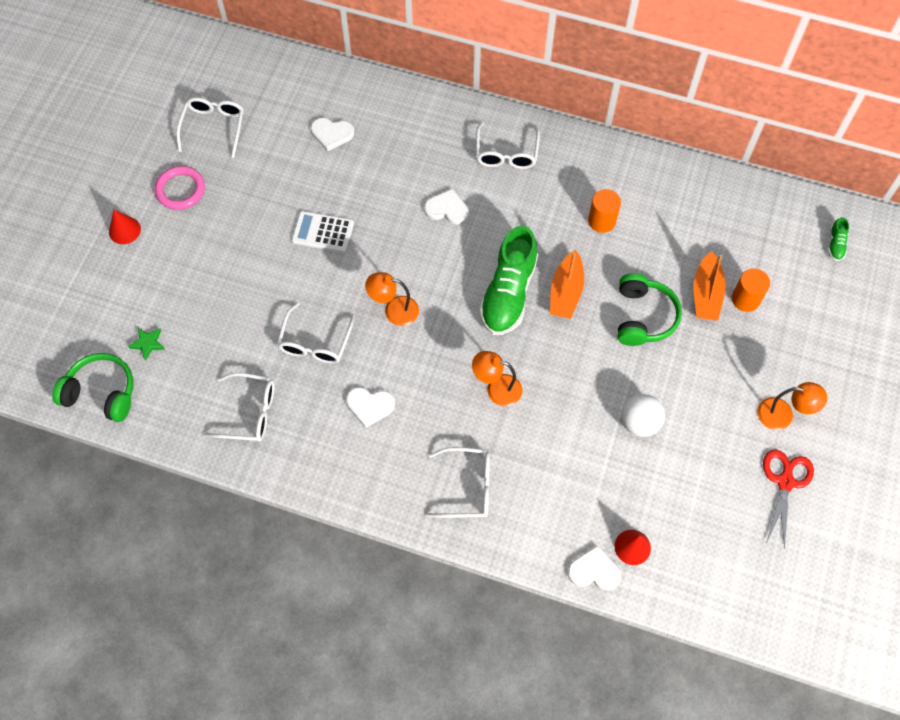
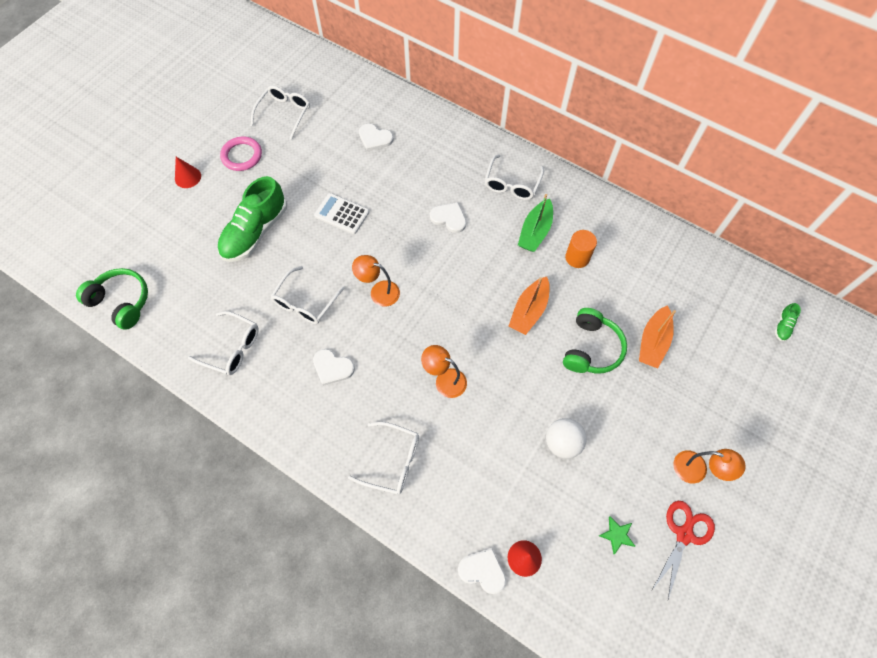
camera: 15 degrees right, 0 degrees up
green star [128,328,165,361] -> green star moved to [599,516,635,554]
green shoe [479,226,538,335] -> green shoe moved to [218,176,287,262]
orange cylinder [732,269,770,312] -> none
none -> green boat [518,194,553,252]

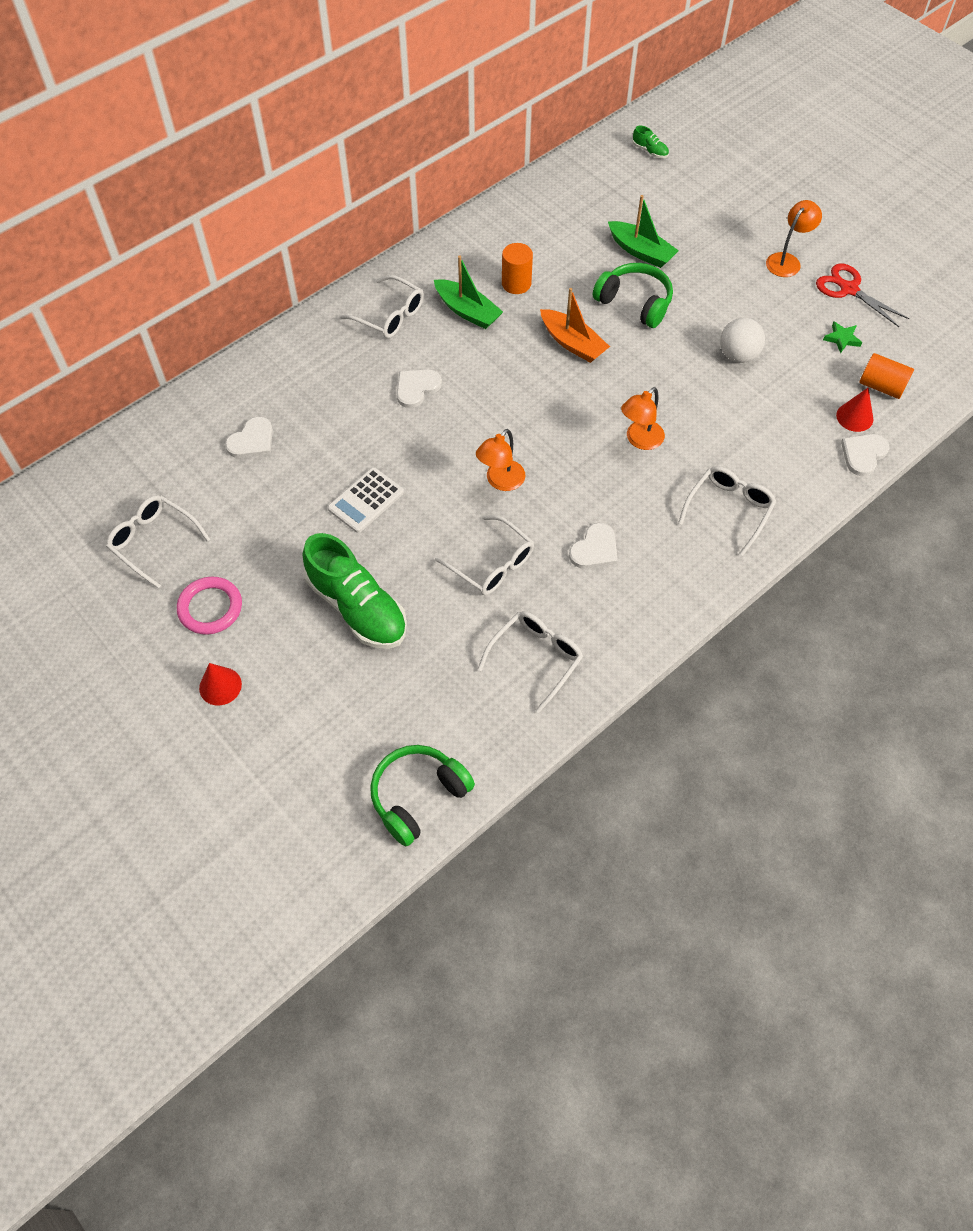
camera: 75 degrees left, 5 degrees down
orange boat [639,305,676,369] -> green boat [608,195,679,268]
none -> orange cylinder [859,353,914,399]

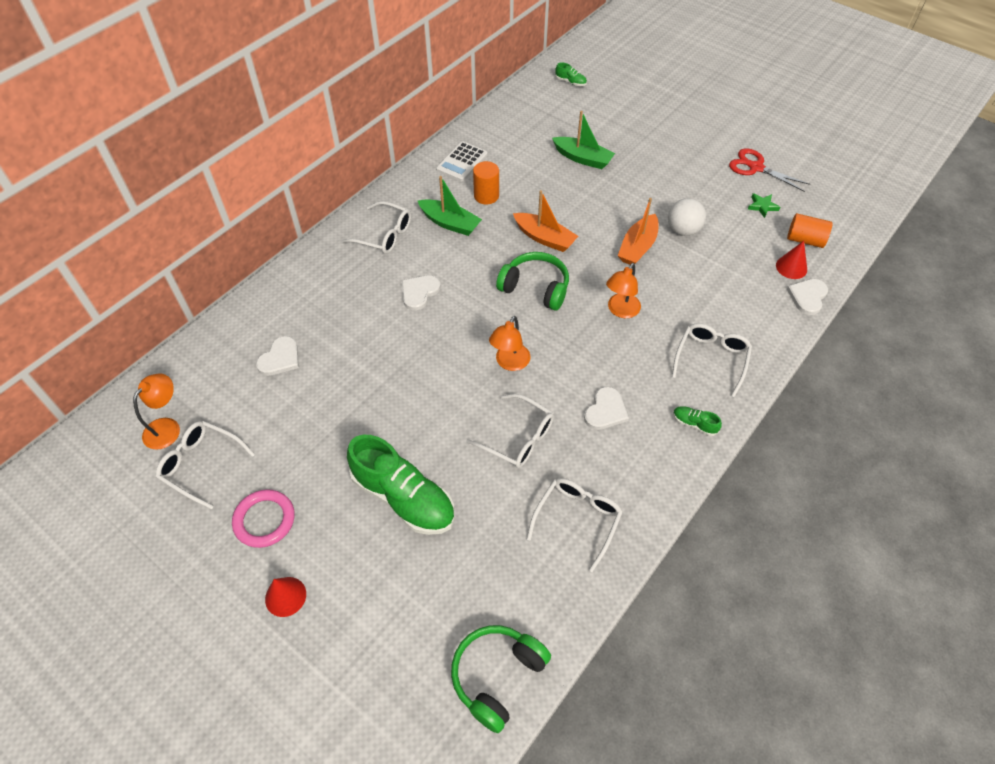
camera: 10 degrees left, 5 degrees down
white calculator [328,467,404,533] -> white calculator moved to [436,141,488,182]
green headphones [593,263,673,328] -> green headphones moved to [496,252,569,310]
orange lamp [766,200,822,277] -> orange lamp moved to [133,373,180,450]
none -> orange boat [618,198,659,265]
none -> green shoe [673,406,722,436]

